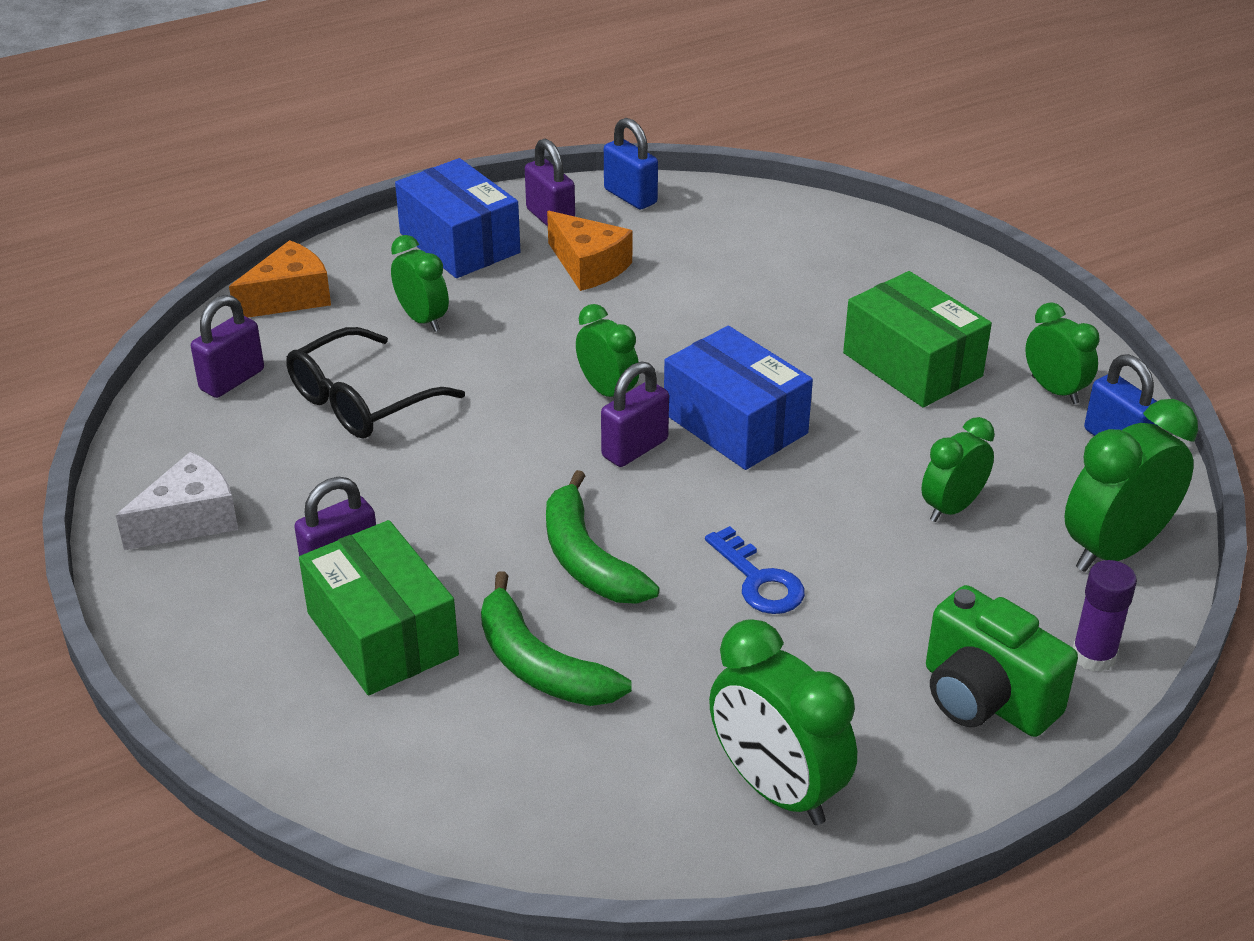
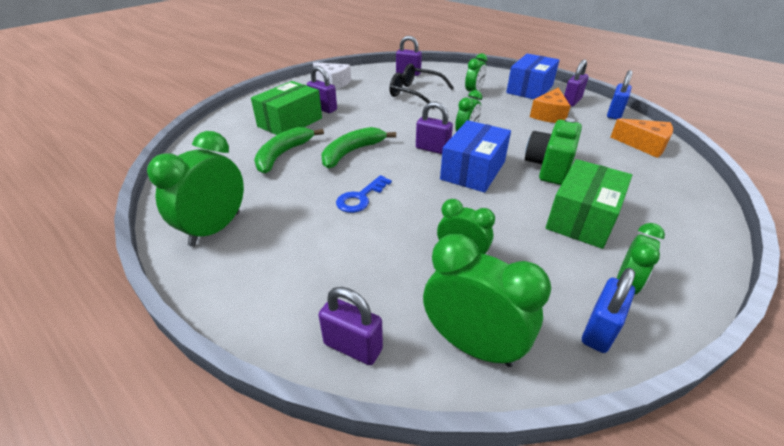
camera: 70 degrees right, 0 degrees up
orange cheese [229,240,331,318] -> orange cheese moved to [611,118,673,158]
green camera [926,585,1078,737] -> green camera moved to [525,118,582,185]
purple glue stick [1073,560,1137,672] -> purple padlock [319,287,383,365]

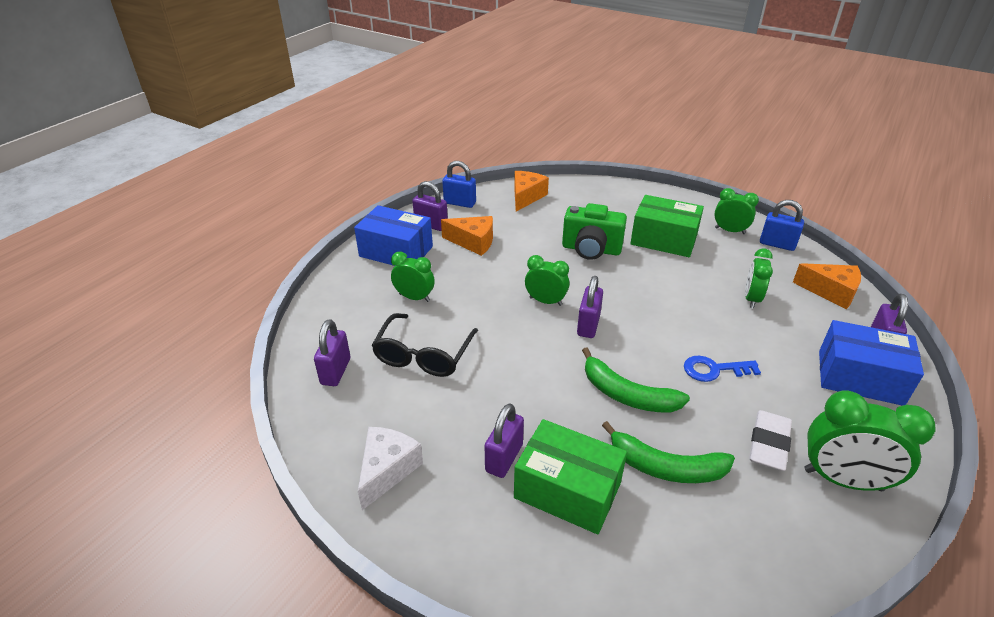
camera: 100 degrees left, 0 degrees up
blue key [336,175,392,213] -> blue key turned 150 degrees clockwise [684,356,761,382]
green clock [423,234,551,367] -> orange cheese [793,263,861,309]
blue box [440,120,511,193] -> blue box moved to [819,320,924,406]
none -> white eraser [749,410,792,471]

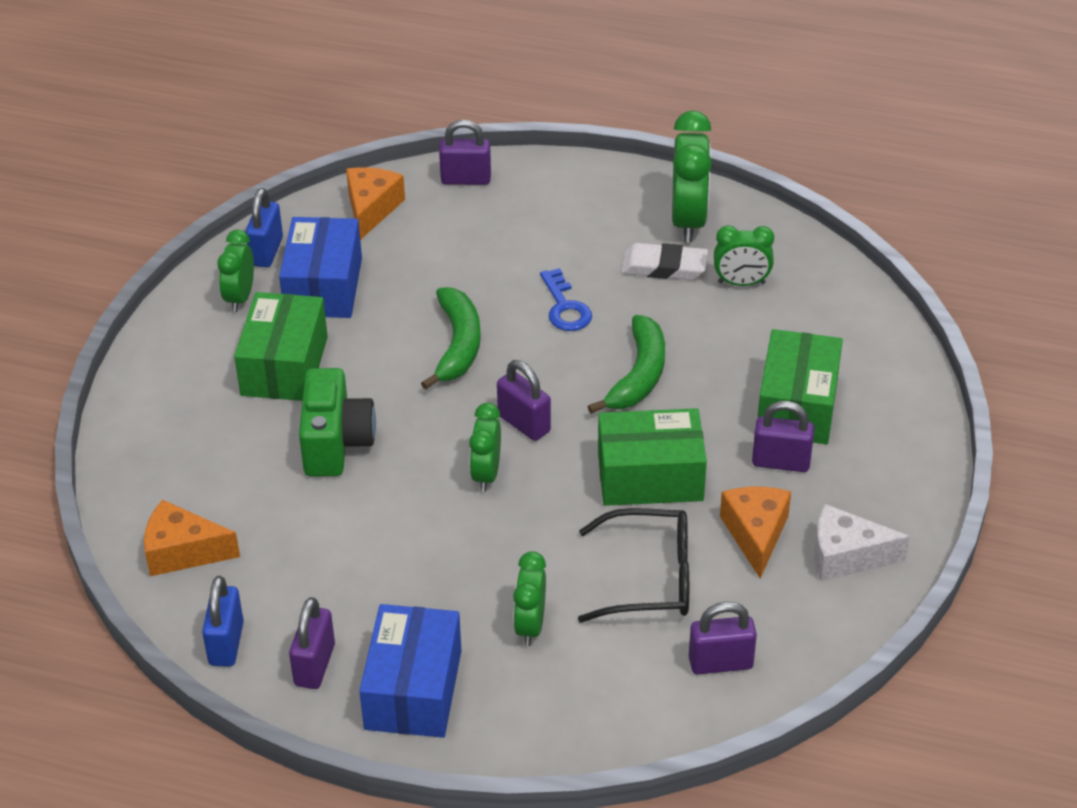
camera: 105 degrees left, 5 degrees up
orange cheese [441,216,493,256] -> orange cheese moved to [720,487,791,579]
purple padlock [577,276,603,338] -> purple padlock turned 45 degrees clockwise [497,360,551,441]
green banana [602,421,735,483] -> green banana moved to [421,287,481,390]
green clock [745,248,773,308] -> green clock moved to [714,225,774,286]
blue box [819,320,924,406] -> blue box moved to [279,217,362,318]
none -> green box [598,408,707,506]

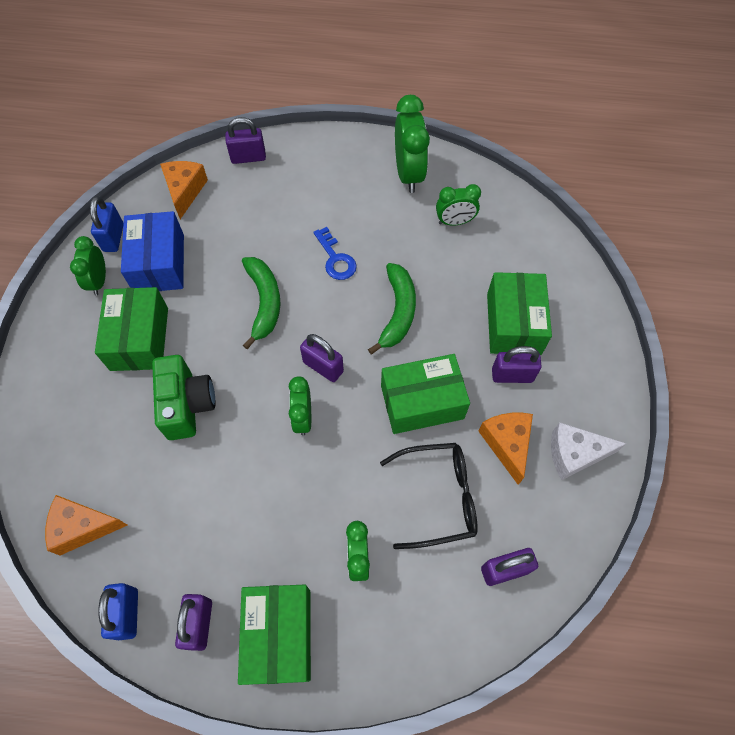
camera: 10 degrees left, 20 degrees up
blue box [359,604,461,738] -> green box [238,585,311,685]
white eraser [621,243,708,280] -> none

